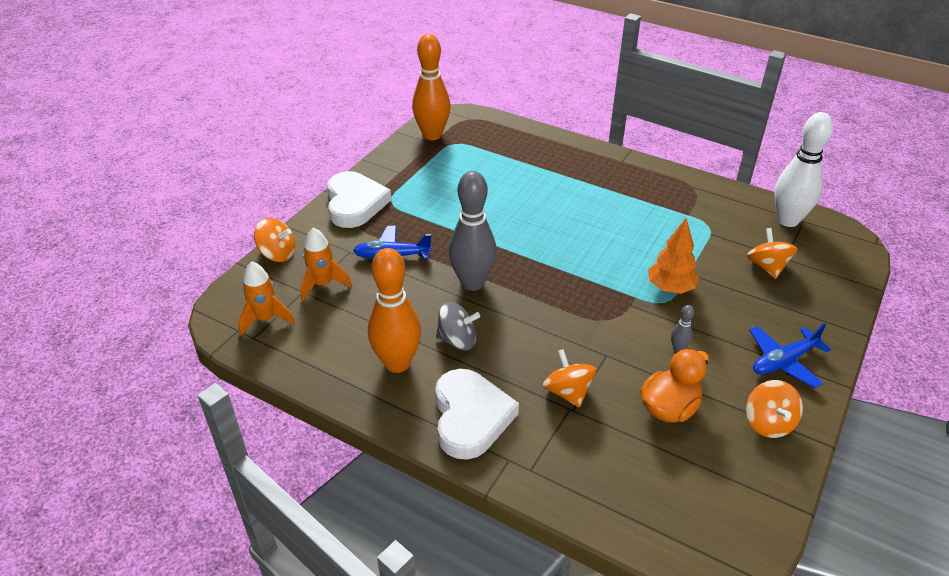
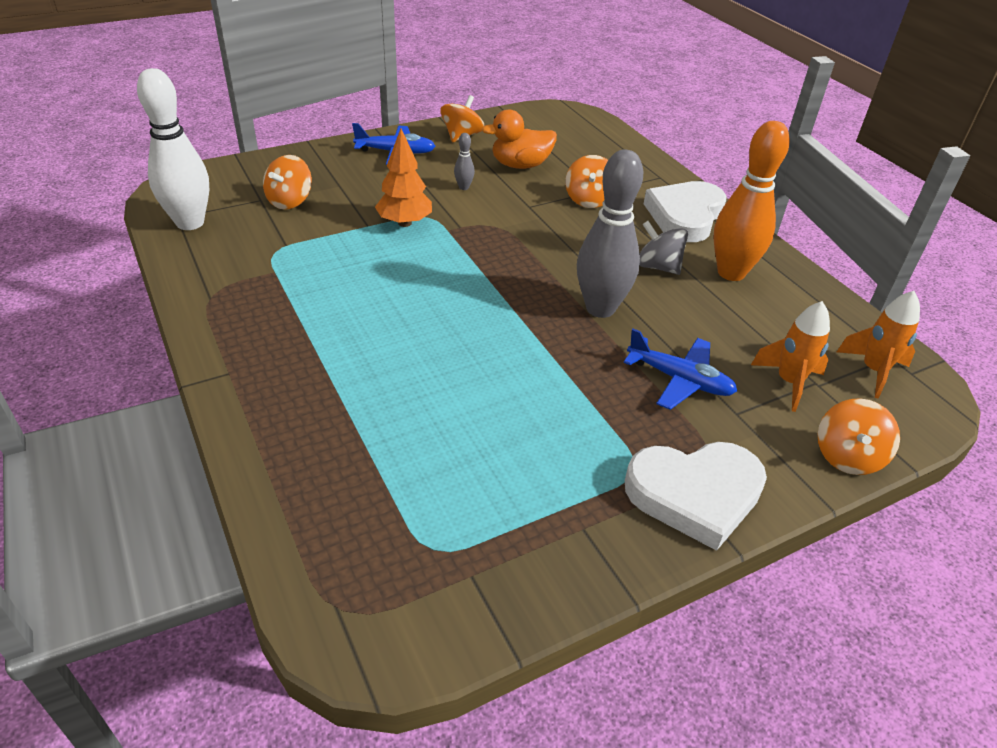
camera: 150 degrees left, 0 degrees up
orange spinning top [254,218,295,262] -> orange spinning top turned 120 degrees counterclockwise [818,398,900,475]
white heart [327,171,391,228] -> white heart turned 120 degrees counterclockwise [625,442,767,551]
orange bowling pin [412,34,451,140] -> none

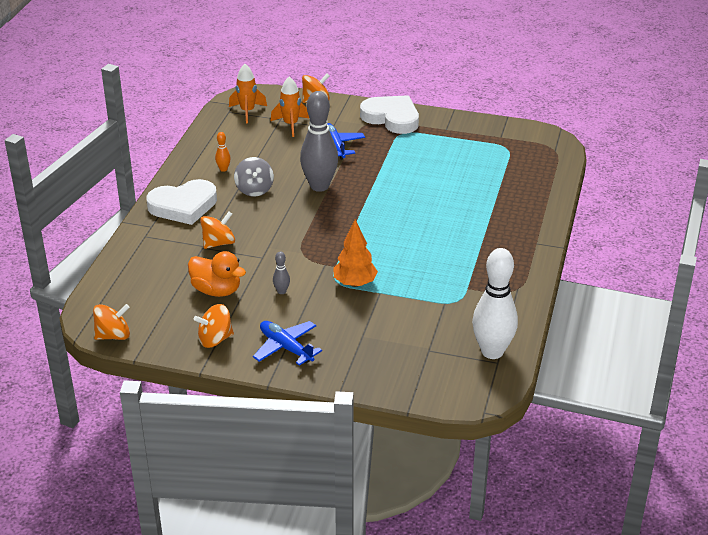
camera: 135 degrees left, 5 degrees down
orange spinning top [263,155,312,210] -> orange spinning top moved to [93,304,130,340]
orange bowling pin [713,121,790,281] -> orange bowling pin [215,132,231,172], size x0.41

